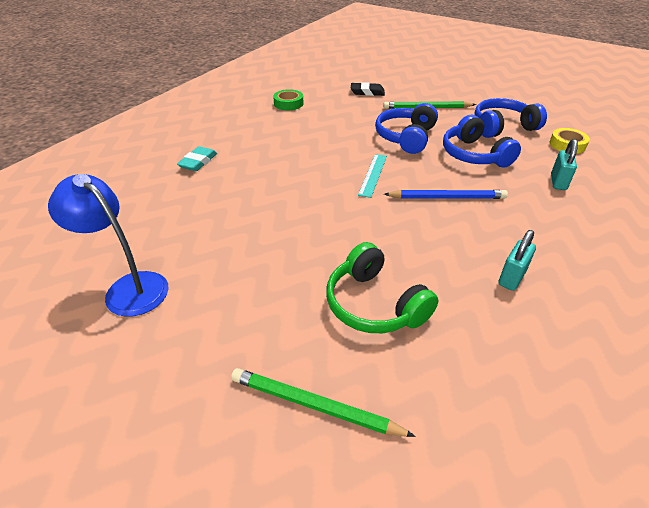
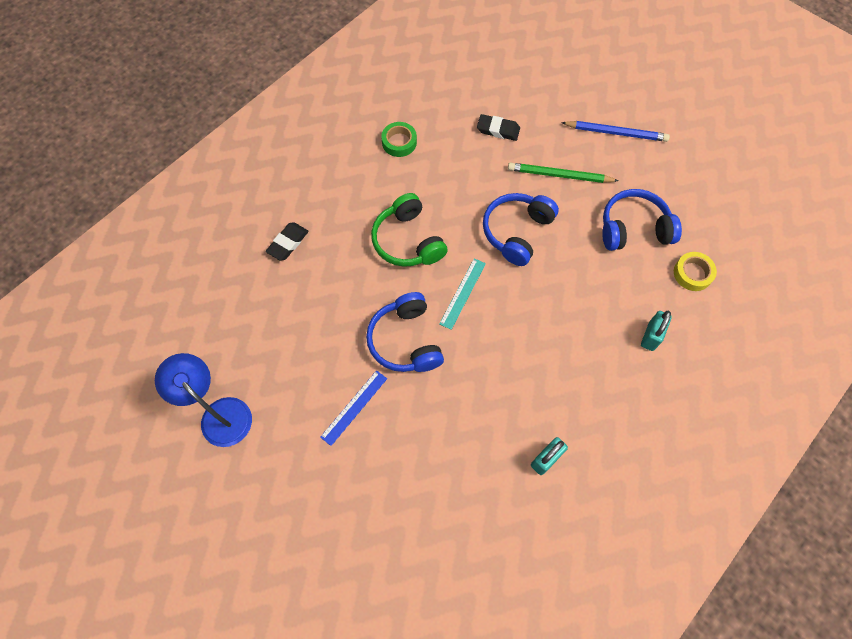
camera: 10 degrees right, 25 degrees up
turquoise eraser [177,146,217,171] -> black eraser [266,222,309,261]
green pencil [231,368,415,437] -> none
green headphones [326,242,438,333] -> green headphones moved to [371,193,448,267]
blue pencil [384,190,508,199] -> blue pencil moved to [561,121,670,142]
blue headphones [443,115,521,168] -> blue headphones moved to [366,292,444,372]
none -> blue ruler [320,370,387,446]

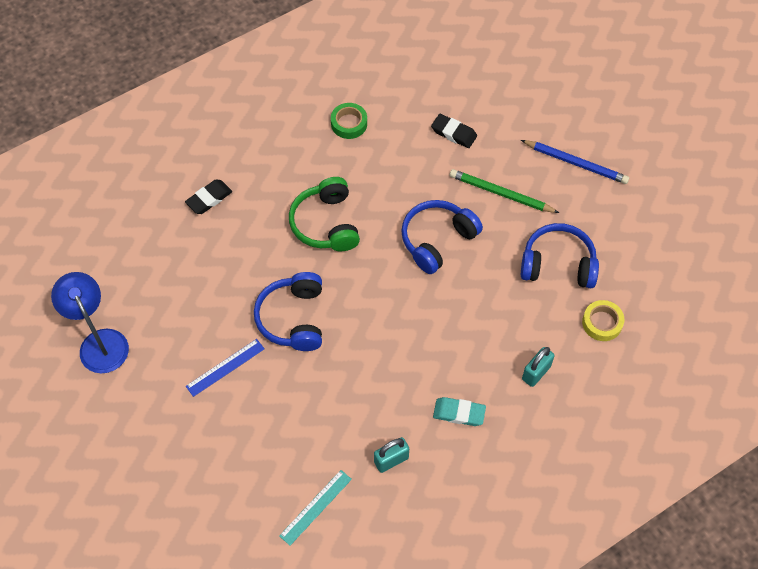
camera: 15 degrees right, 5 degrees down
turquoise ruler [439,258,486,330] -> turquoise ruler moved to [279,470,352,546]
none -> turquoise eraser [433,397,486,426]

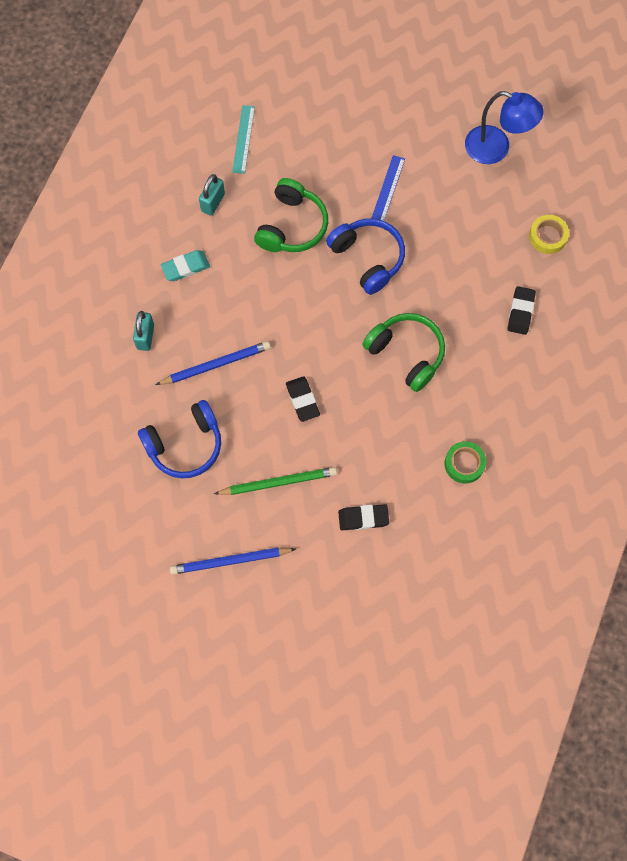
camera: 145 degrees right, 10 degrees up
blue headphones [401,200,483,274] -> black eraser [286,376,320,422]
yellow tape [582,300,625,341] -> yellow tape moved to [529,215,569,254]
none -> blue pencil [155,341,271,385]
none -> green headphones [254,178,328,252]

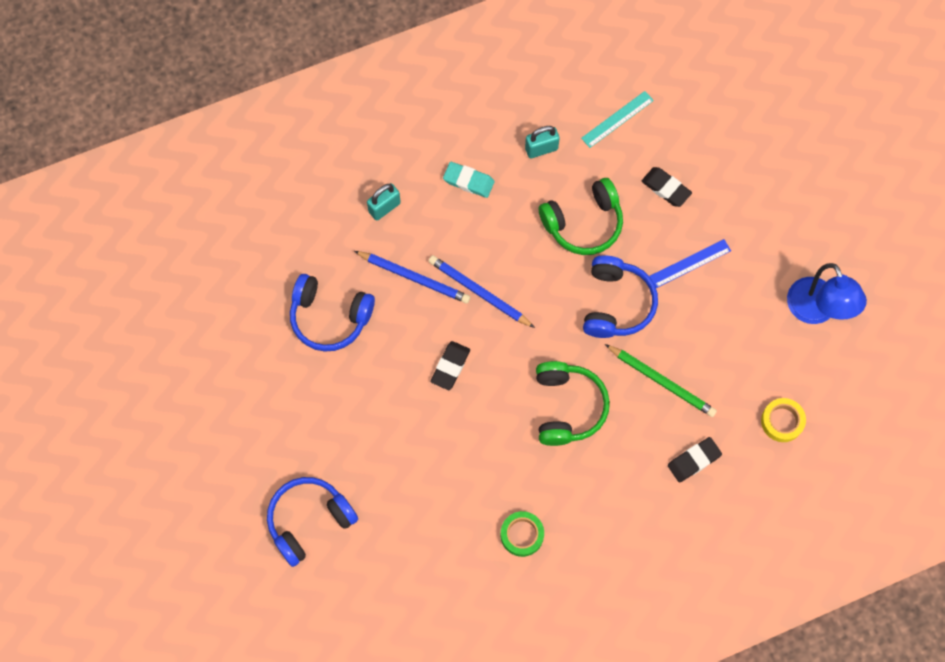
camera: 45 degrees right, 0 degrees up
blue pencil [170,548,296,575] -> blue pencil moved to [428,255,535,328]
green pencil [214,467,337,495] -> green pencil moved to [605,344,717,417]
black eraser [338,504,389,530] -> black eraser moved to [642,167,692,207]
none -> blue headphones [267,477,358,567]

